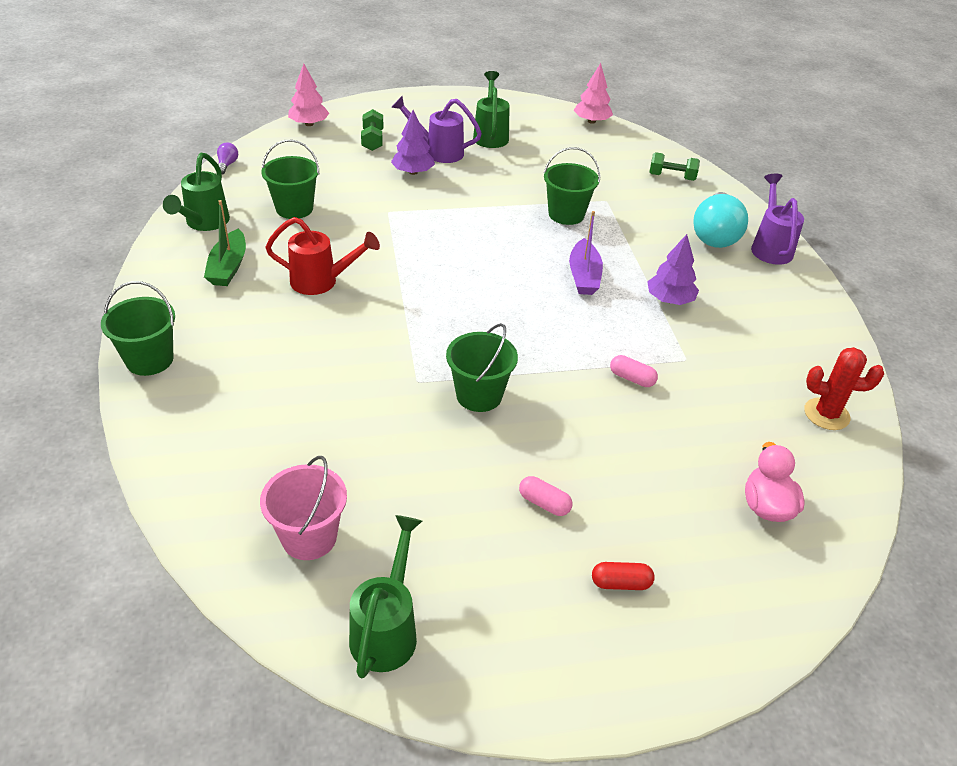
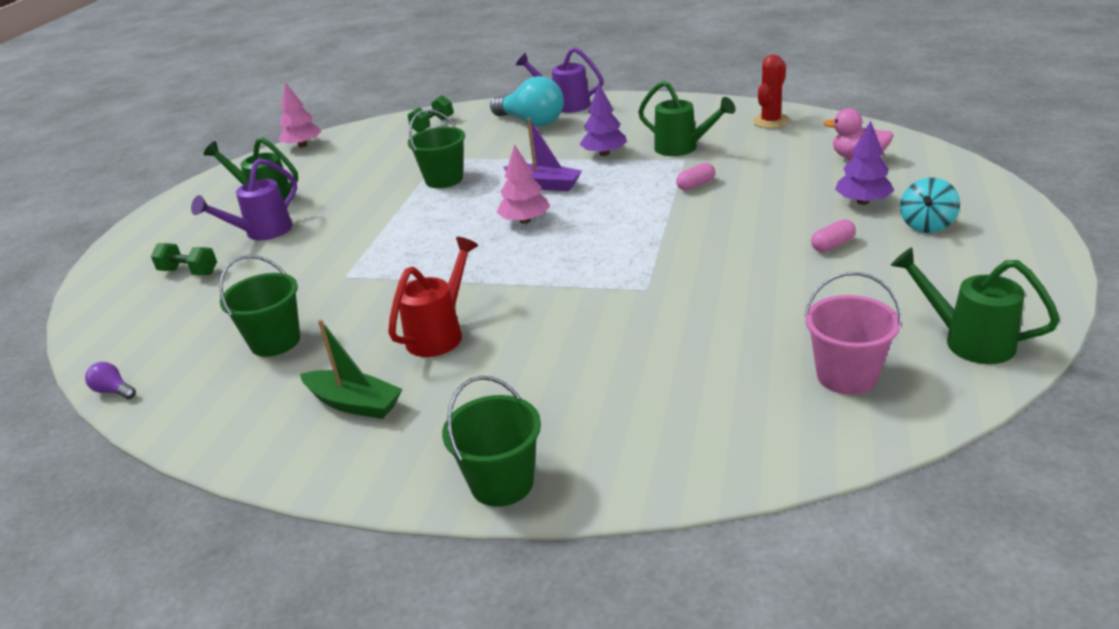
camera: 60 degrees left, 10 degrees down
green watering can [163,152,230,231] -> green watering can moved to [638,81,735,156]
pink tree [288,64,329,126] -> pink tree moved to [497,144,550,224]
purple tree [391,110,435,175] -> purple tree moved to [835,121,894,205]
green bucket [446,323,518,412] -> none
red capsule [592,562,655,590] -> turquoise spinning top [900,178,960,233]

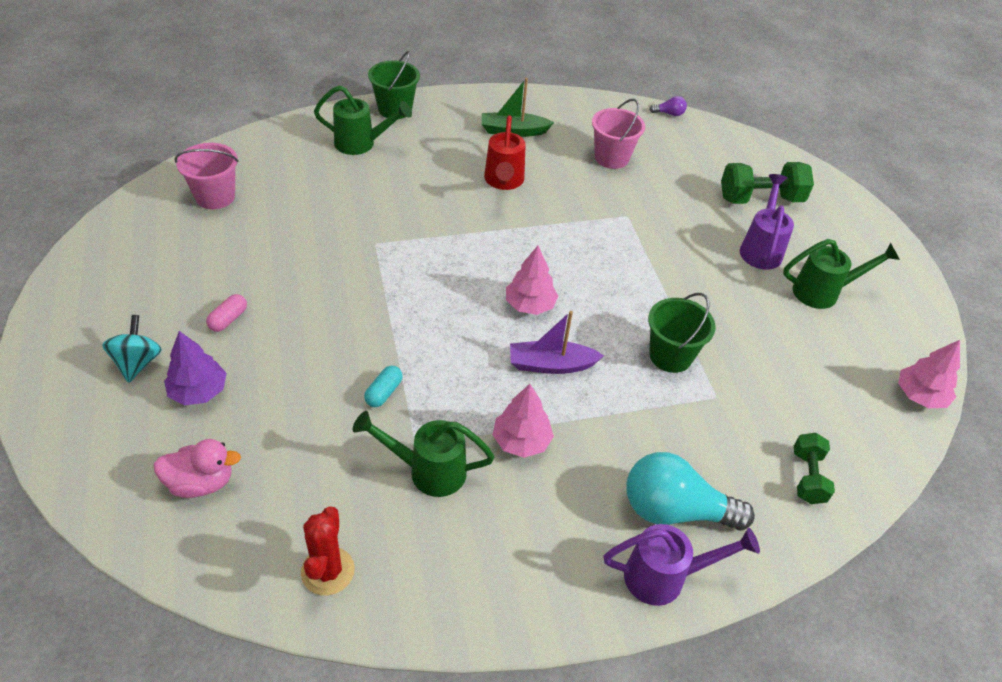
camera: 145 degrees right, 15 degrees up
green dumbbell [151,243,217,275] -> green dumbbell [721,162,814,204], size x1.63
green bucket [219,255,300,357] -> pink bucket [592,99,645,169]
purple tree [579,84,627,156] -> pink tree [493,384,554,458]
pink capsule [676,163,715,191] -> turquoise capsule [364,366,403,407]
green watering can [891,247,1060,364] -> green watering can moved to [314,85,412,155]

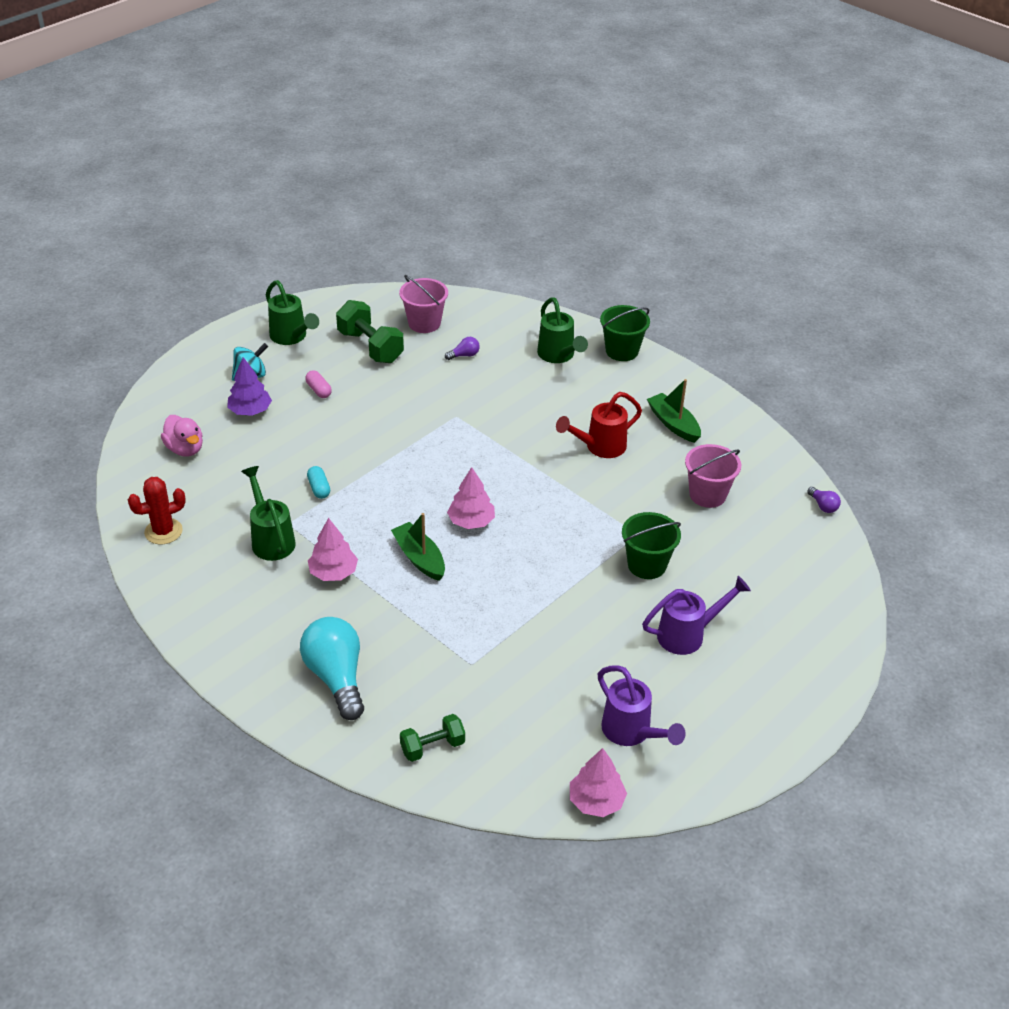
camera: 60 degrees right, 5 degrees down
pink capsule [206,294,247,332] -> pink capsule turned 60 degrees clockwise [305,370,332,398]
turquoise capsule [364,366,403,407] -> turquoise capsule turned 75 degrees clockwise [307,466,330,499]
purple boat [510,311,604,374] -> green boat [391,513,445,581]
purple watering can [604,524,760,606] -> purple watering can moved to [598,665,686,746]
green bucket [648,293,716,373] -> green bucket moved to [622,512,681,579]
green dumbbell [721,162,814,204] -> green dumbbell moved to [336,300,404,363]
green watering can [783,239,900,309] -> green watering can moved to [266,280,319,345]
none -> purple light bulb [445,337,480,360]

